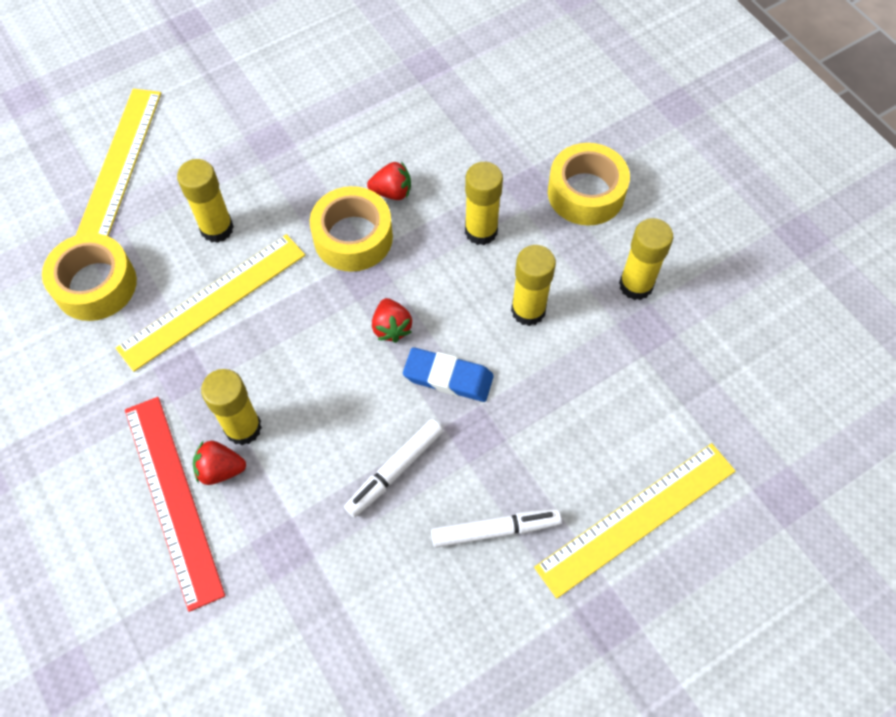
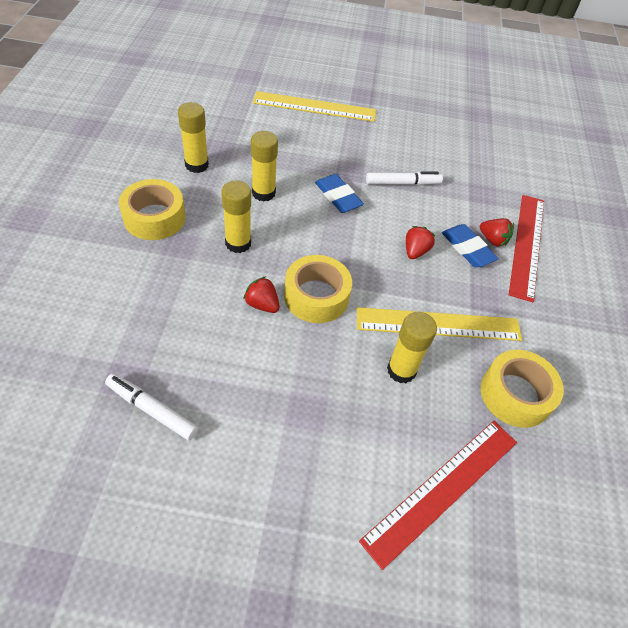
camera: 145 degrees left, 10 degrees down
yellow ruler [76,89,161,236] -> red ruler [359,421,517,570]
yellow glue stick [201,369,262,445] -> blue eraser [442,224,498,267]
red strawberry [372,298,412,343] -> red strawberry moved to [406,226,435,259]
white marker [431,508,562,548] -> white marker moved to [105,374,198,440]

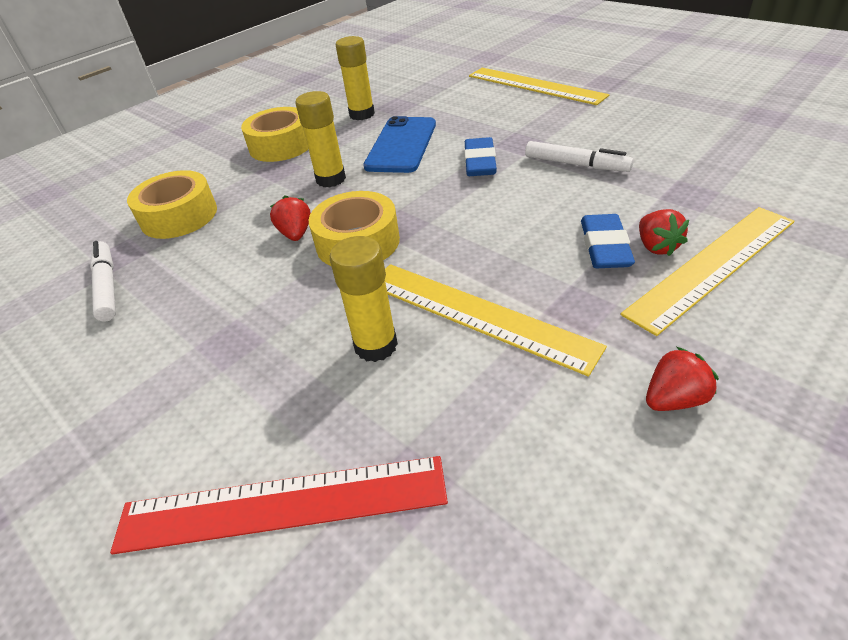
camera: 45 degrees right, 10 degrees down
yellow glue stick [251,131,278,201] -> blue phone [363,116,436,173]
red strawberry [406,226,435,259] -> red strawberry moved to [646,347,719,411]
yellow tape [481,350,564,428] -> yellow tape moved to [127,170,217,239]
red ruler [509,195,544,302] -> yellow ruler [621,207,795,336]

